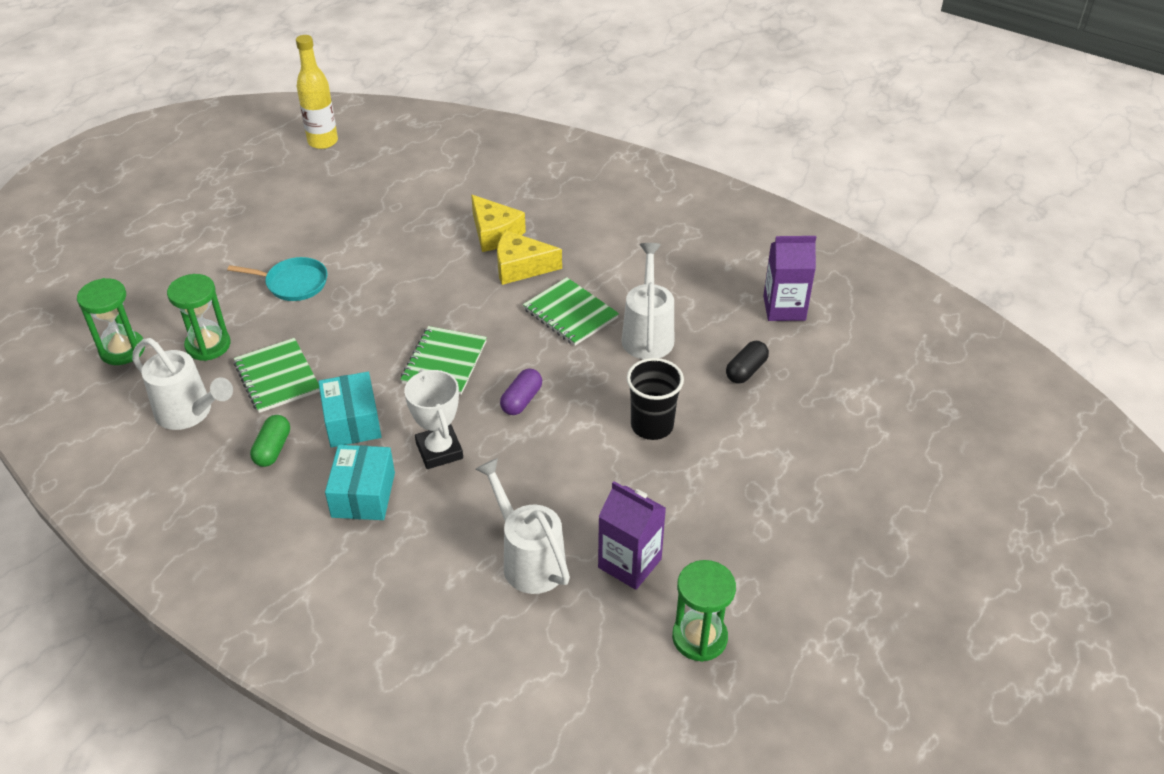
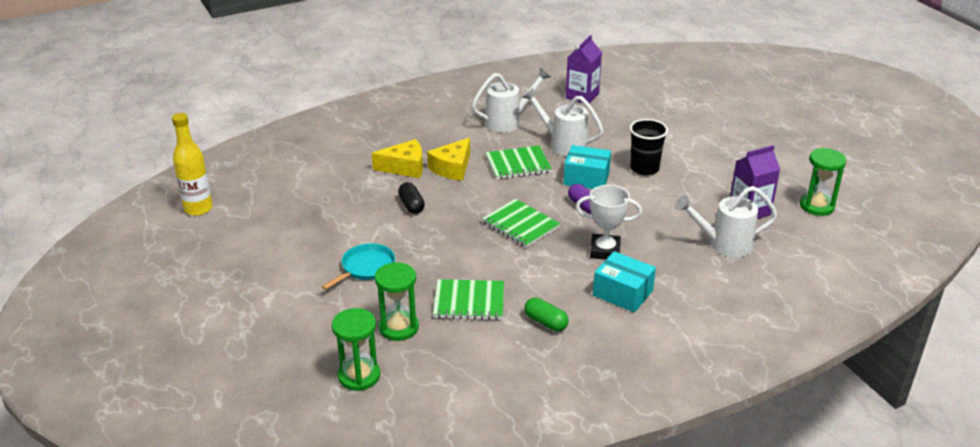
camera: 60 degrees left, 10 degrees down
white watering can [132,338,233,430] -> white watering can moved to [471,67,550,132]
turquoise box [318,372,382,448] -> turquoise box moved to [564,145,611,189]
black capsule [726,341,769,384] -> black capsule moved to [398,182,425,214]

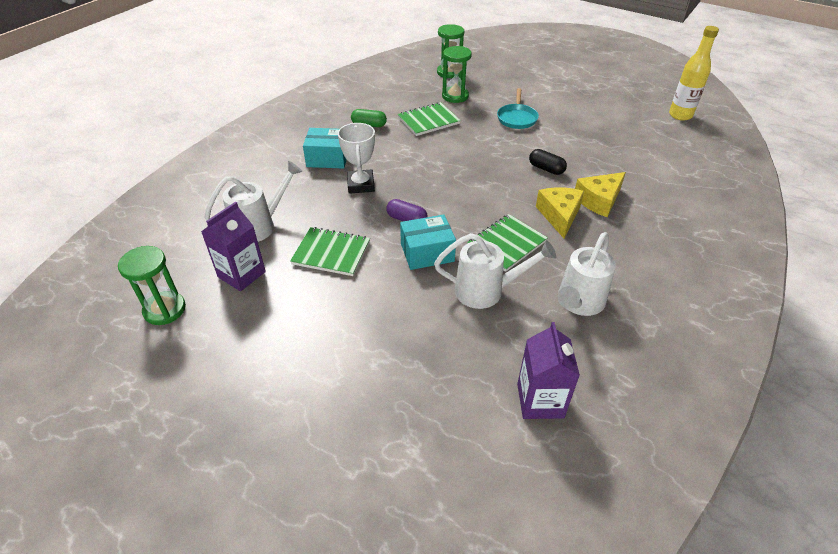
camera: 150 degrees right, 10 degrees up
green notebook [482,199,560,248] -> green notebook moved to [290,227,370,276]
white trophy [576,185,642,260] -> white trophy turned 75 degrees counterclockwise [338,123,375,194]
black cup [630,119,668,175] -> none

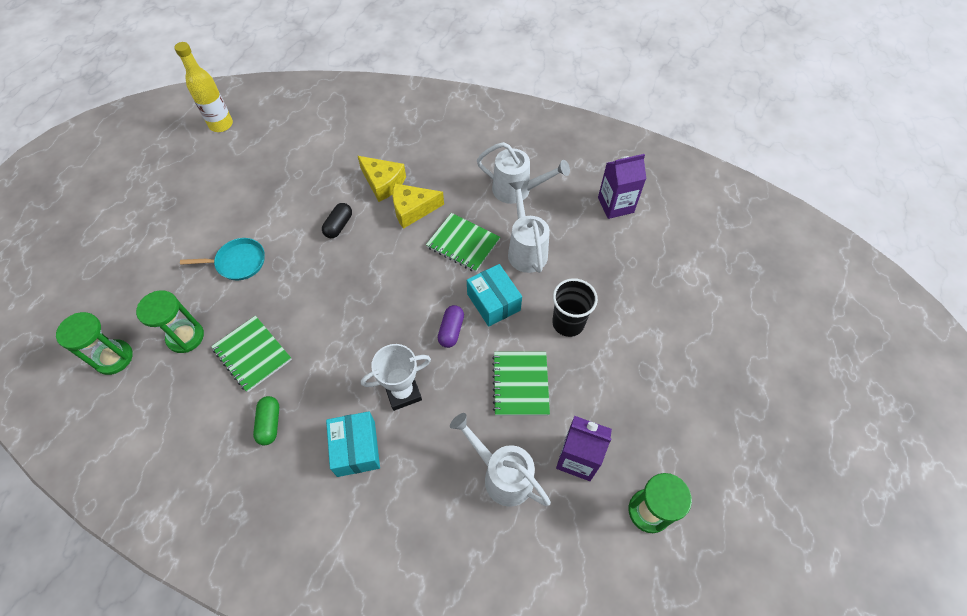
camera: 105 degrees left, 15 degrees up
none -> black cup [552,278,598,337]

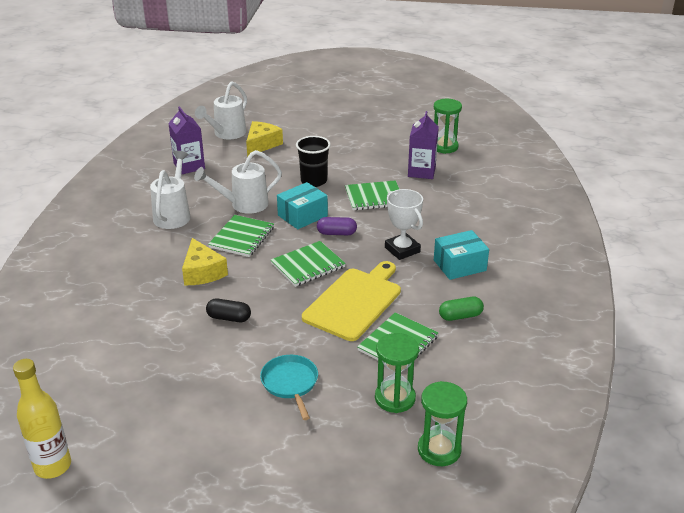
camera: 100 degrees left, 25 degrees down
yellow cheese [358,156,406,202] -> yellow cheese moved to [246,121,283,157]
white watering can [450,413,551,507] -> white watering can moved to [195,81,247,139]
none -> green notebook [271,241,346,287]
none -> yellow cutting board [302,261,401,341]

